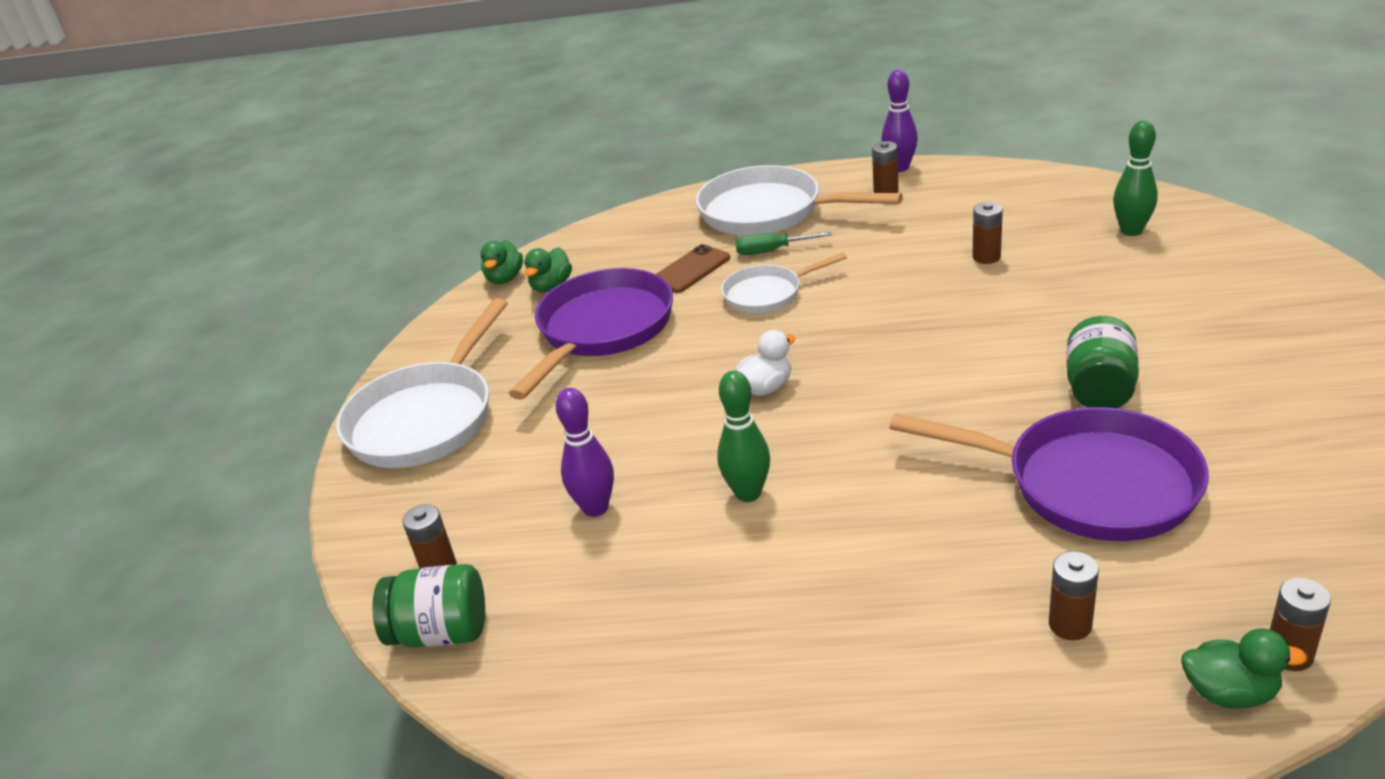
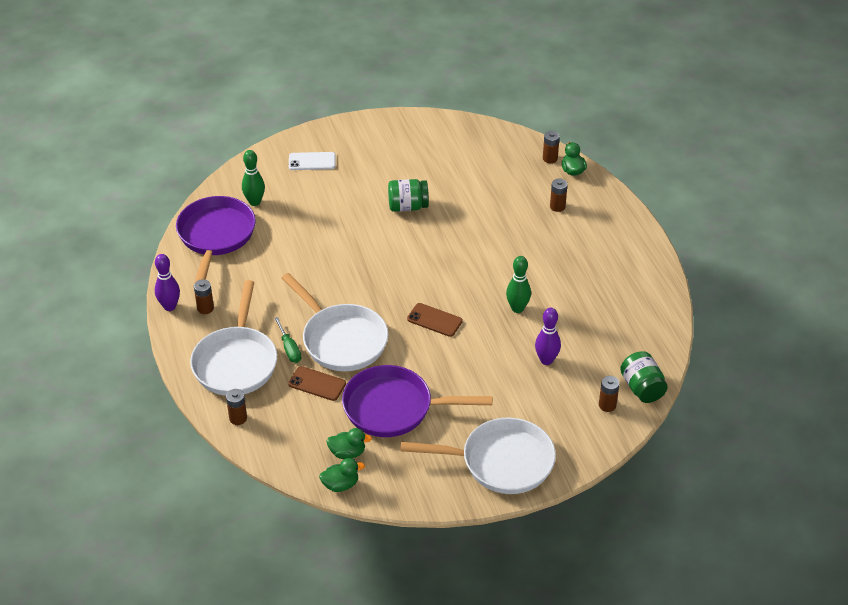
camera: 115 degrees left, 10 degrees up
white pan [721,253,847,313] -> white pan [282,273,388,371], size x1.76
white duck [736,330,795,396] -> brown phone [407,303,463,337]
purple pan [889,407,1209,541] -> purple pan moved to [176,196,256,282]
brown battery [972,202,1003,264] -> brown battery moved to [226,389,247,425]
none -> white phone [289,152,336,170]

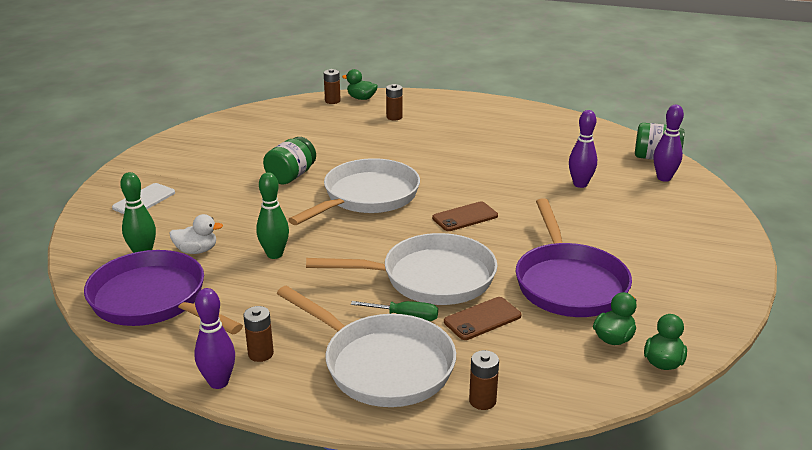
camera: 55 degrees left, 15 degrees down
purple pan [342,365,492,437] -> purple pan turned 45 degrees counterclockwise [516,198,632,317]
white pan [400,418,556,494] -> white pan moved to [288,158,420,225]
green bowling pin [506,256,531,313] -> green bowling pin moved to [256,172,289,259]
brown battery [599,376,620,412] -> purple bowling pin [654,105,684,182]
none -> white duck [169,214,223,254]

